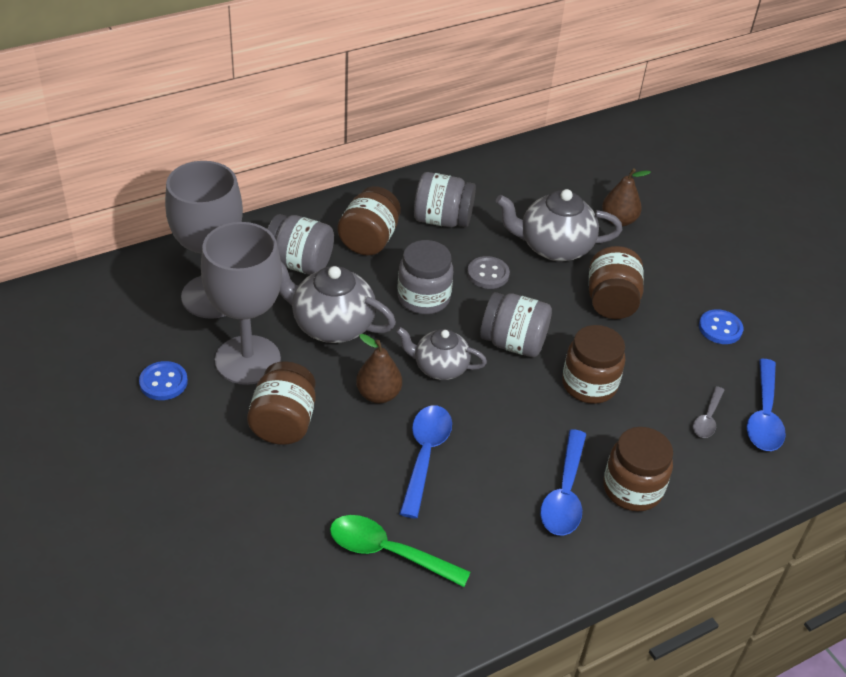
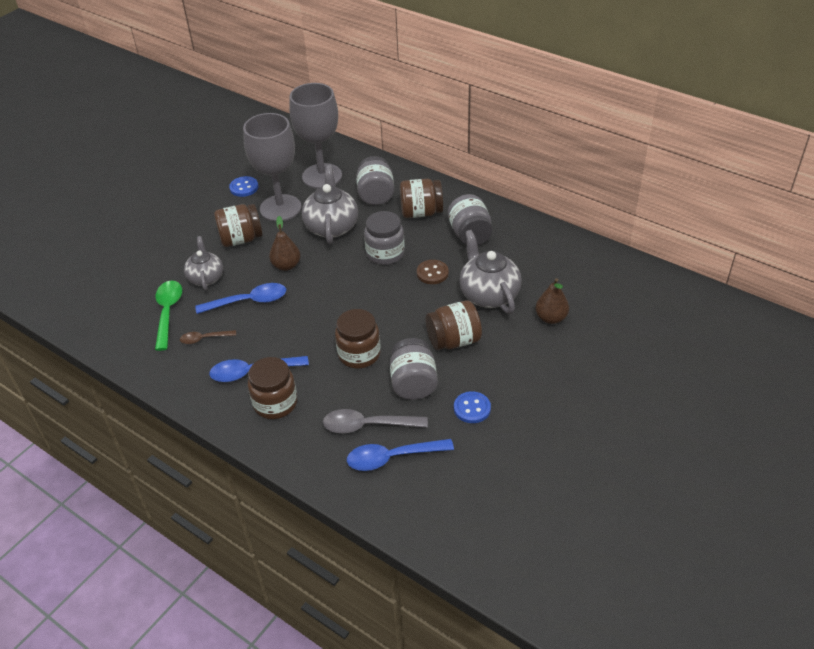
camera: 70 degrees right, 0 degrees up
grey teapot [396,327,487,380] -> grey teapot moved to [184,236,223,291]
grey button [467,256,510,289] -> brown button [417,260,449,284]
grey jar [480,292,552,357] -> grey jar moved to [390,338,438,400]
grey spoon [693,386,725,438] -> grey spoon [323,409,428,434], size x1.70
none -> brown spoon [180,330,236,344]

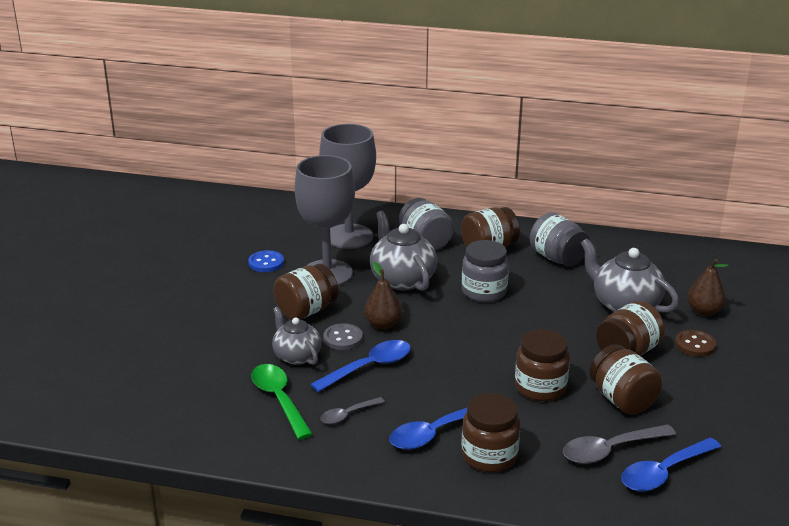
camera: 25 degrees left, 15 degrees down
brown spoon [180,330,236,344] -> grey spoon [321,397,385,424]
grey jar [390,338,438,400] -> brown jar [589,344,663,414]
brown button [417,260,449,284] -> brown button moved to [675,330,716,357]
blue button [454,391,491,423] -> none
none -> grey button [323,323,363,350]

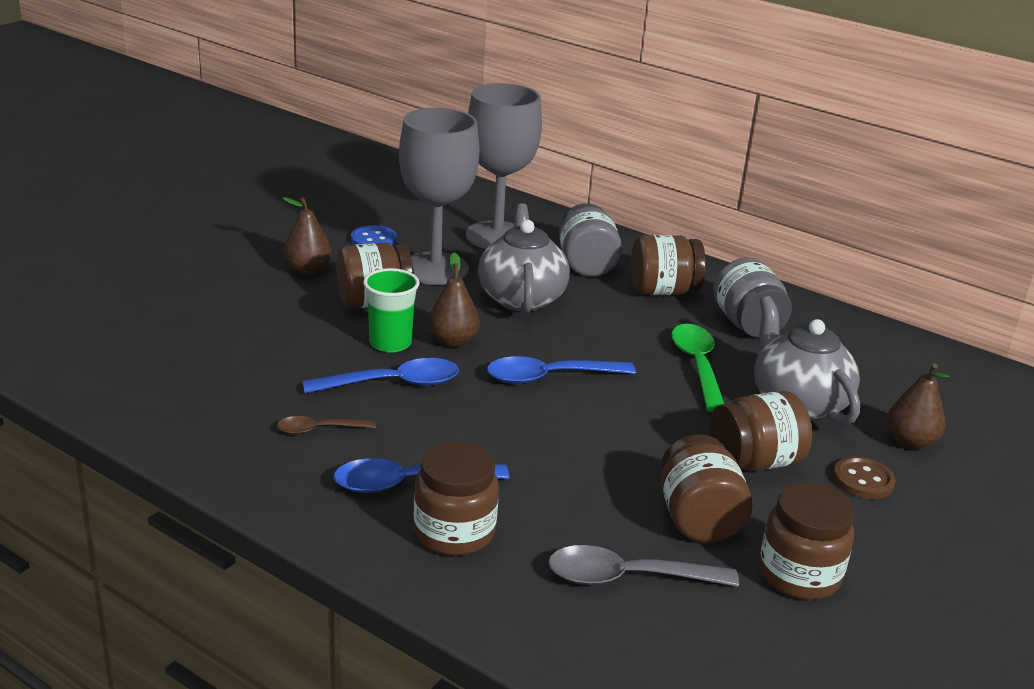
camera: 20 degrees right, 0 degrees up
green spoon [251,364,313,440] -> green spoon moved to [671,324,724,412]
grey teapot [272,307,321,365] -> none
grey spoon [321,397,385,424] -> brown spoon [277,416,376,434]
grey button [323,323,363,350] -> green cup [363,268,419,353]
grey jar [462,240,509,302] -> none
brown jar [515,329,570,401] -> brown jar moved to [759,482,854,600]
blue spoon [621,438,721,491] -> blue spoon moved to [487,356,636,384]
none -> brown pear [282,197,331,275]

